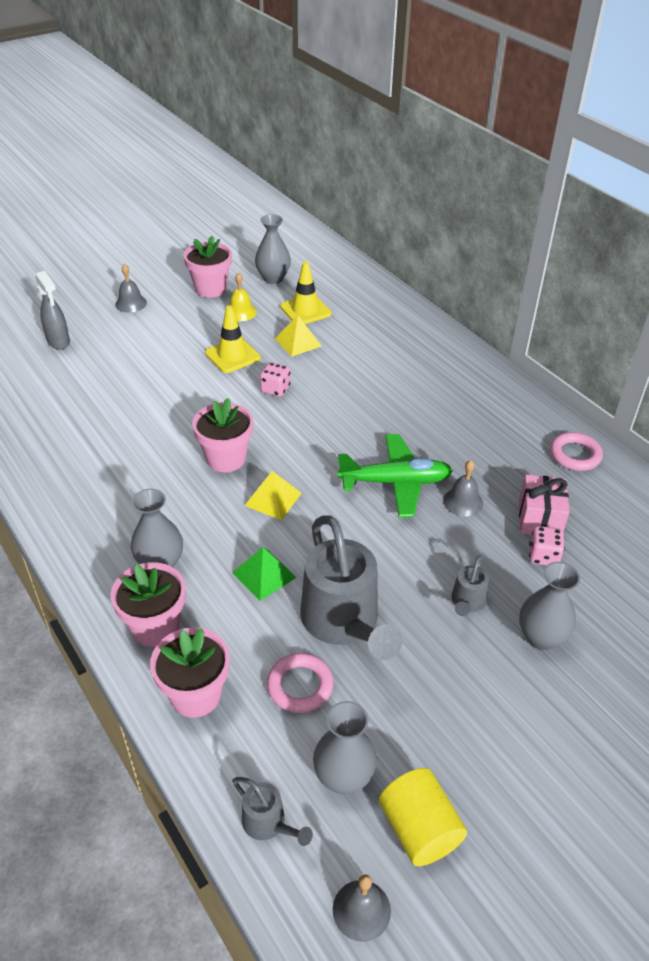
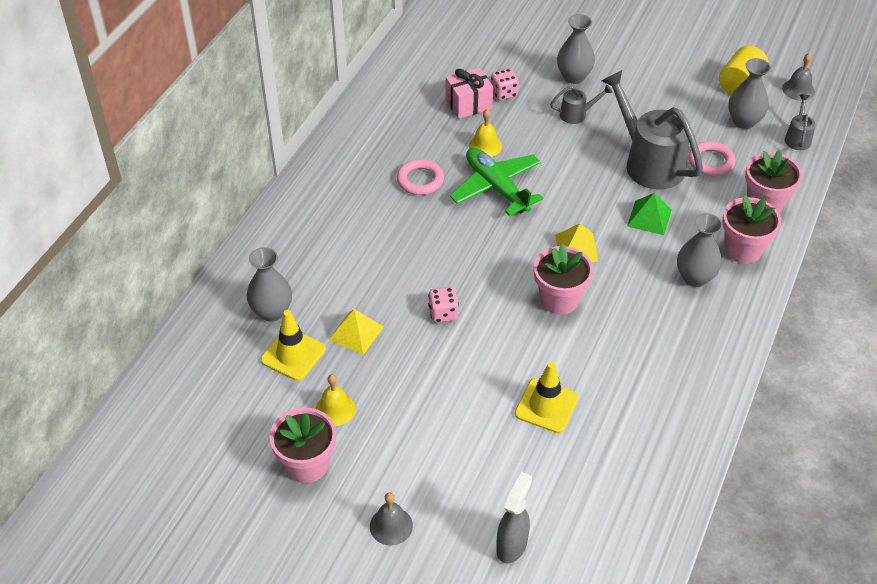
camera: 120 degrees left, 5 degrees up
yellow traffic cone [205,305,260,373] -> yellow traffic cone moved to [515,362,578,433]
grey vase [255,214,291,284] -> grey vase moved to [247,247,292,322]
grey watering can [301,515,402,660] -> grey watering can turned 75 degrees counterclockwise [601,70,703,190]
grey bell [443,460,483,517] -> yellow bell [469,109,502,157]
pink ring [550,432,603,471] -> pink ring moved to [397,159,444,195]

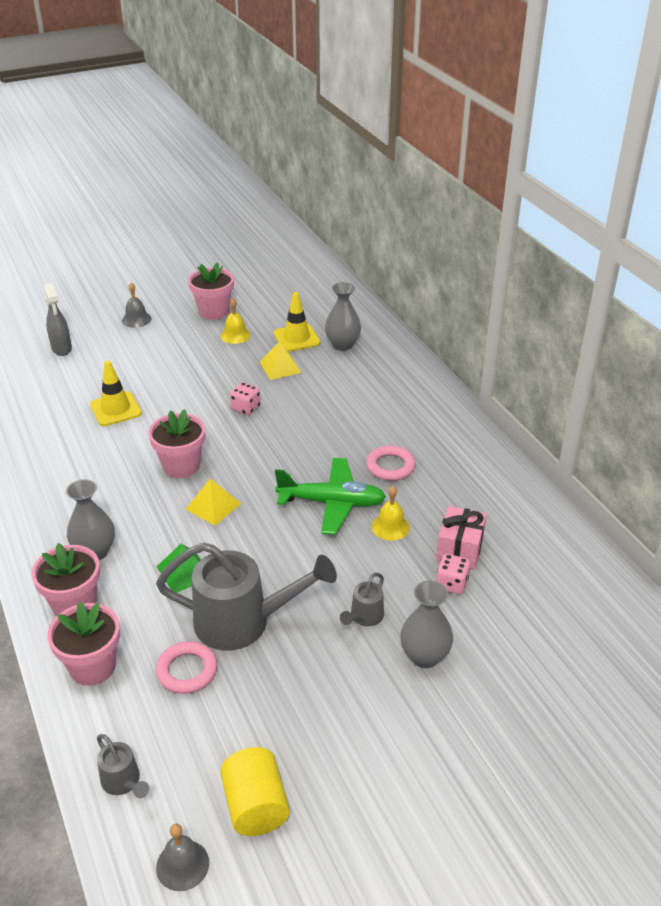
camera: 130 degrees right, 10 degrees down
grey vase [728,58,771,129] -> none

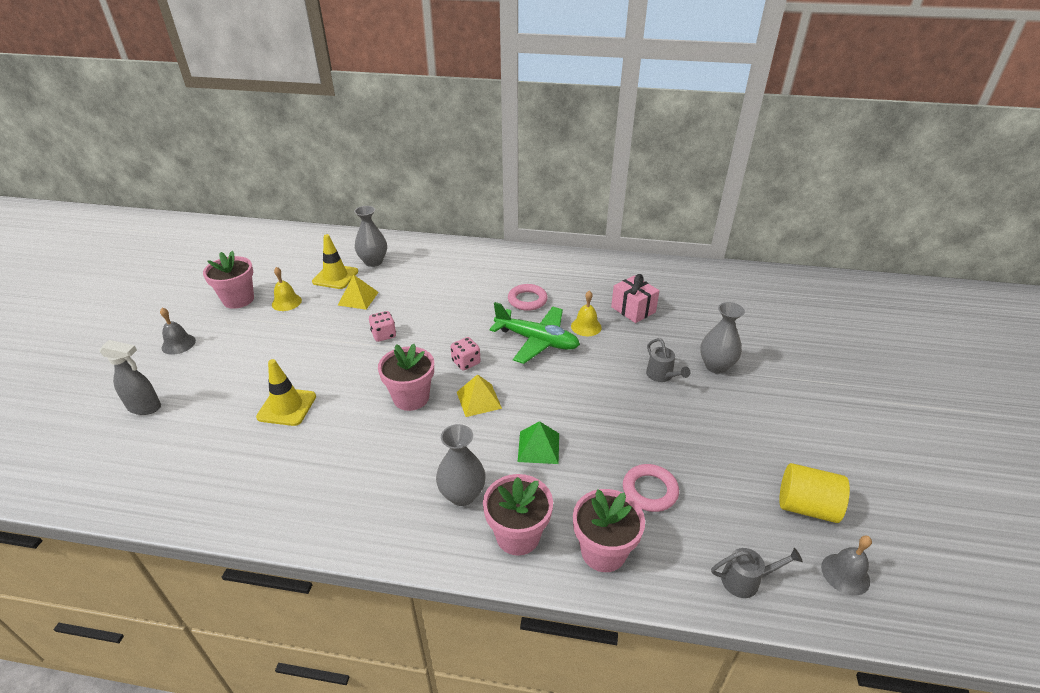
camera: 55 degrees left, 0 degrees up
grey watering can [156,542,337,651] -> none
green plane [275,458,386,535] -> green plane turned 75 degrees clockwise [489,302,580,364]
pink dice [436,554,470,594] -> pink dice moved to [451,337,480,370]

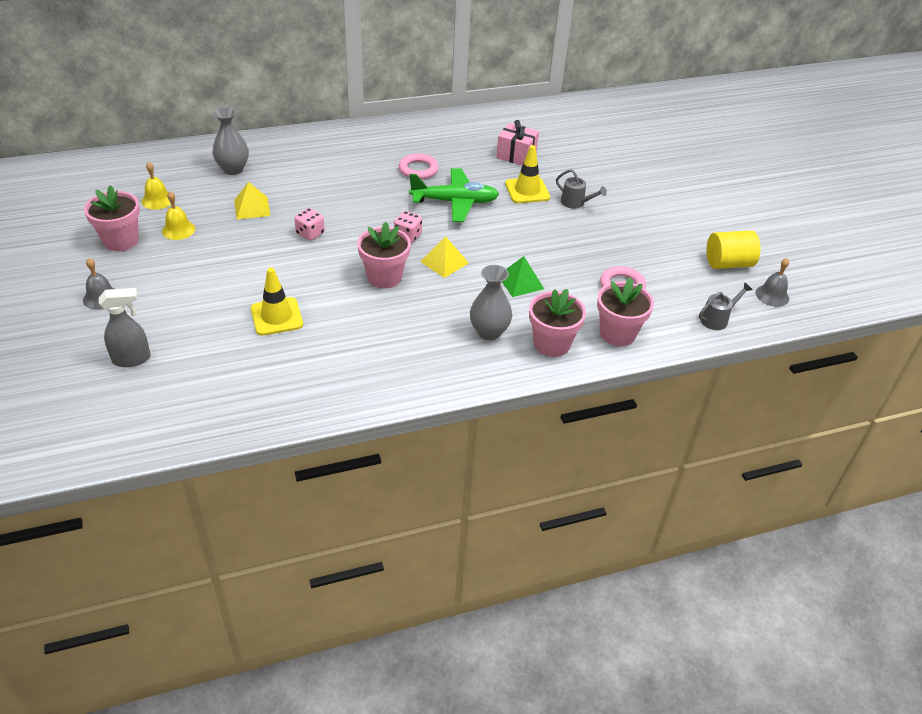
camera: 30 degrees left, 5 degrees up
yellow traffic cone [312,234,358,289] -> yellow traffic cone moved to [505,145,550,203]
yellow bell [571,290,602,336] -> yellow bell moved to [142,162,171,210]
grey vase [700,302,745,374] -> none

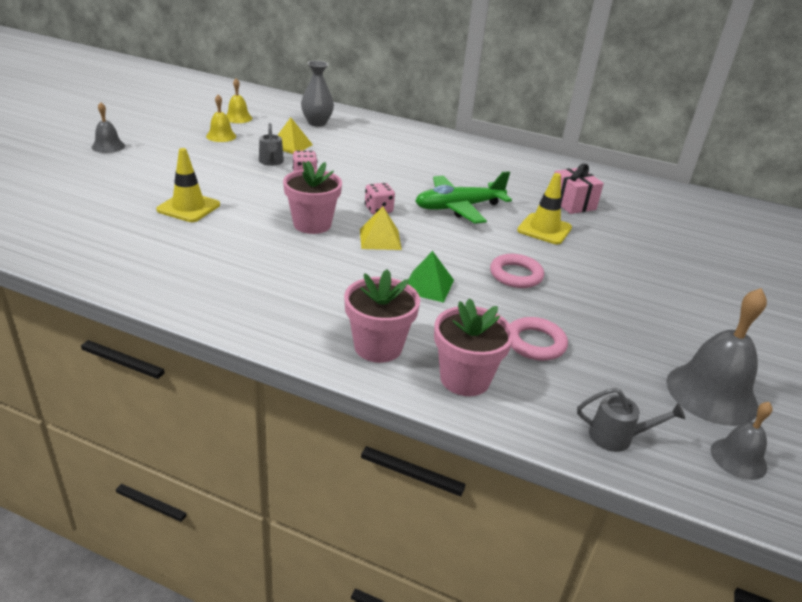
camera: 40 degrees right, 10 degrees down
pink flower pot [84,185,140,251] -> none
grey spray bottle [99,288,151,367] -> none
pink ring [399,153,439,179] -> pink ring moved to [490,254,544,288]
green plane [409,168,499,222] -> green plane turned 120 degrees clockwise [416,171,512,224]
grey vase [470,265,512,340] -> none
grey watering can [556,169,607,209] -> grey watering can moved to [259,123,284,166]
yellow cylinder [707,230,761,269] -> grey bell [666,288,767,426]

